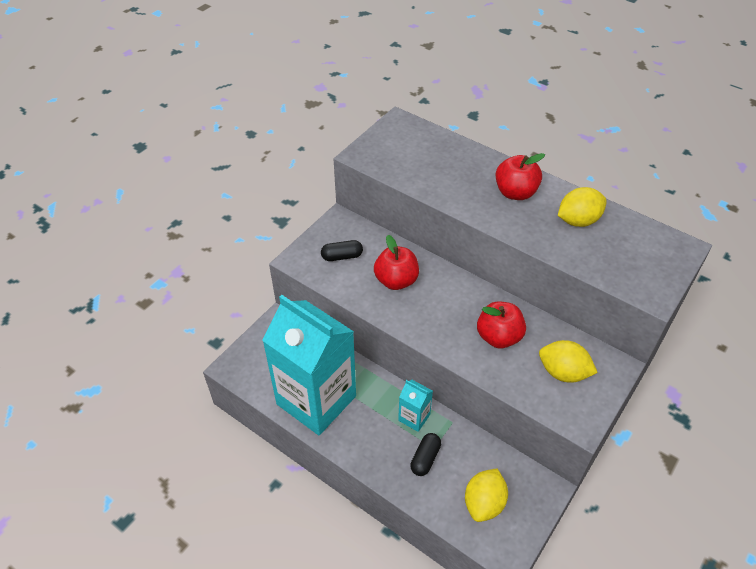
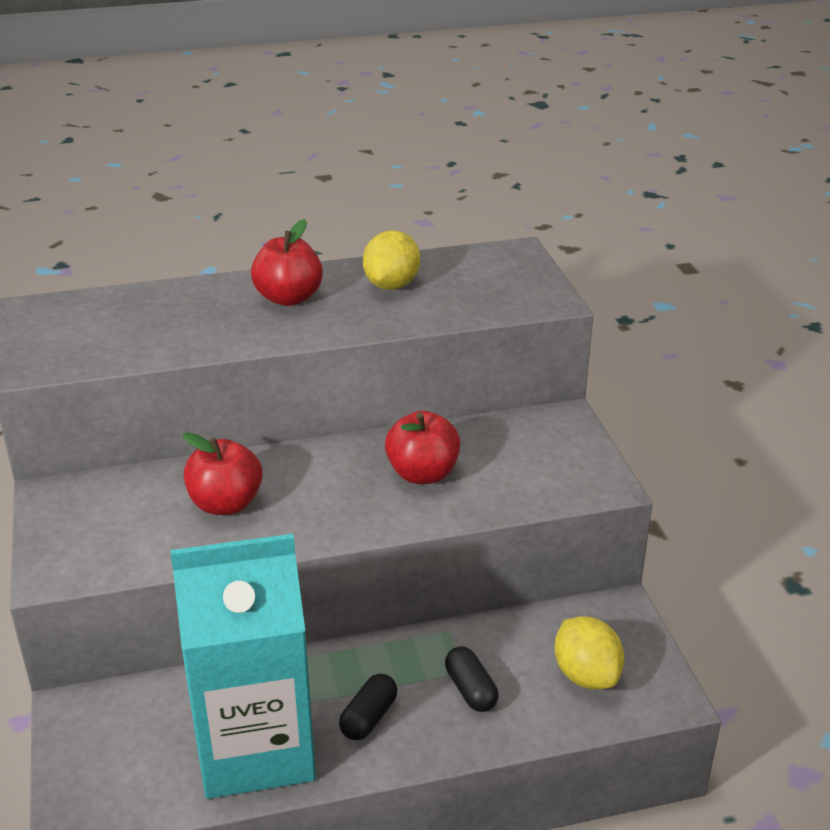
camera: 50 degrees left, 15 degrees down
black capsule [321,240,363,261] -> black capsule moved to [339,674,397,740]
turquoise carton [398,380,433,432] -> none
yellow lemon [539,340,598,383] -> none

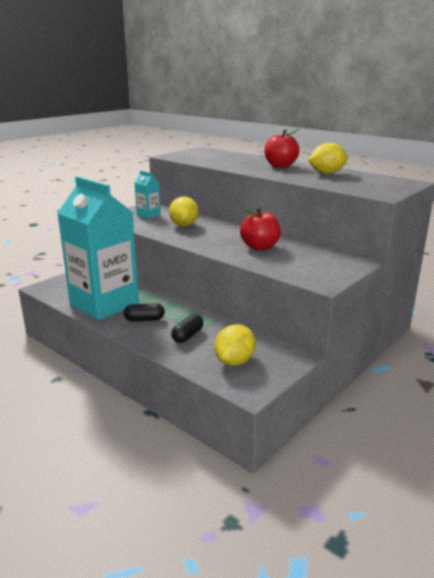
camera: 55 degrees right, 10 degrees down
red apple [183,432,263,515] -> yellow lemon [169,196,199,227]
none -> turquoise carton [135,171,161,219]

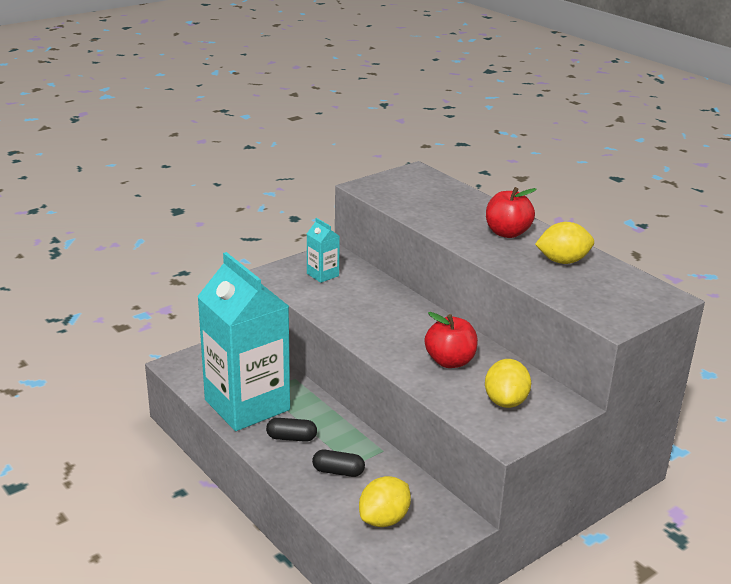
camera: 10 degrees right, 5 degrees up
yellow lemon [169,196,199,227] -> yellow lemon moved to [485,359,531,408]
black capsule [171,314,203,343] -> black capsule turned 60 degrees clockwise [312,450,365,477]

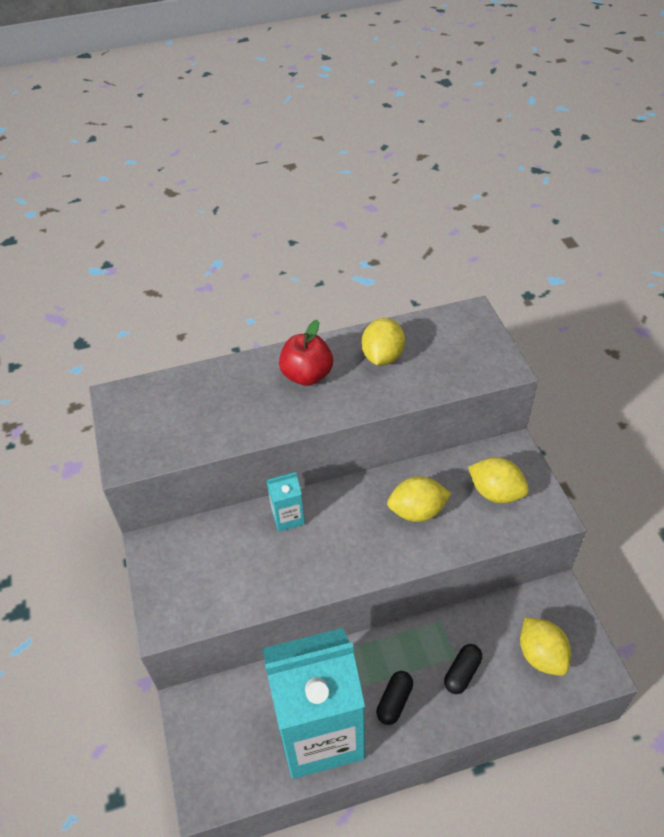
camera: 65 degrees left, 20 degrees up
turquoise carton [307,218,340,283] -> turquoise carton moved to [266,472,305,532]
red apple [425,312,478,368] -> yellow lemon [387,476,451,522]

